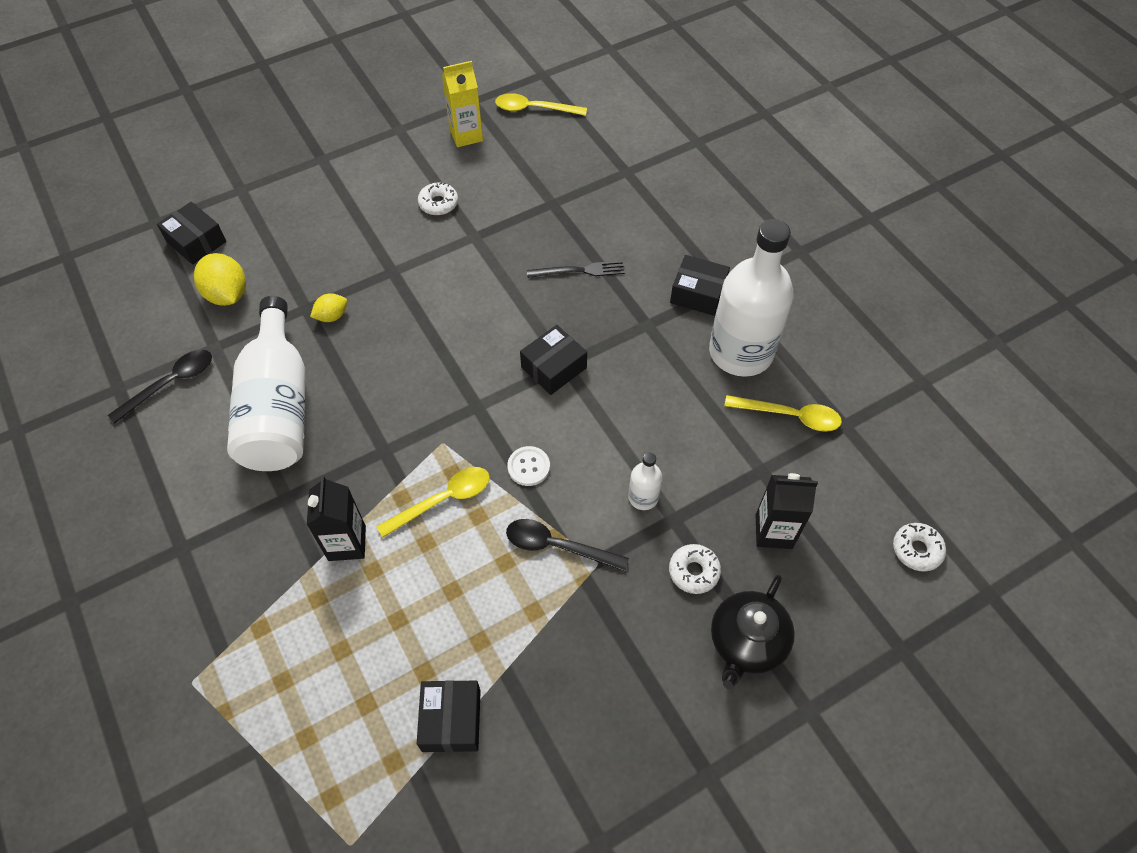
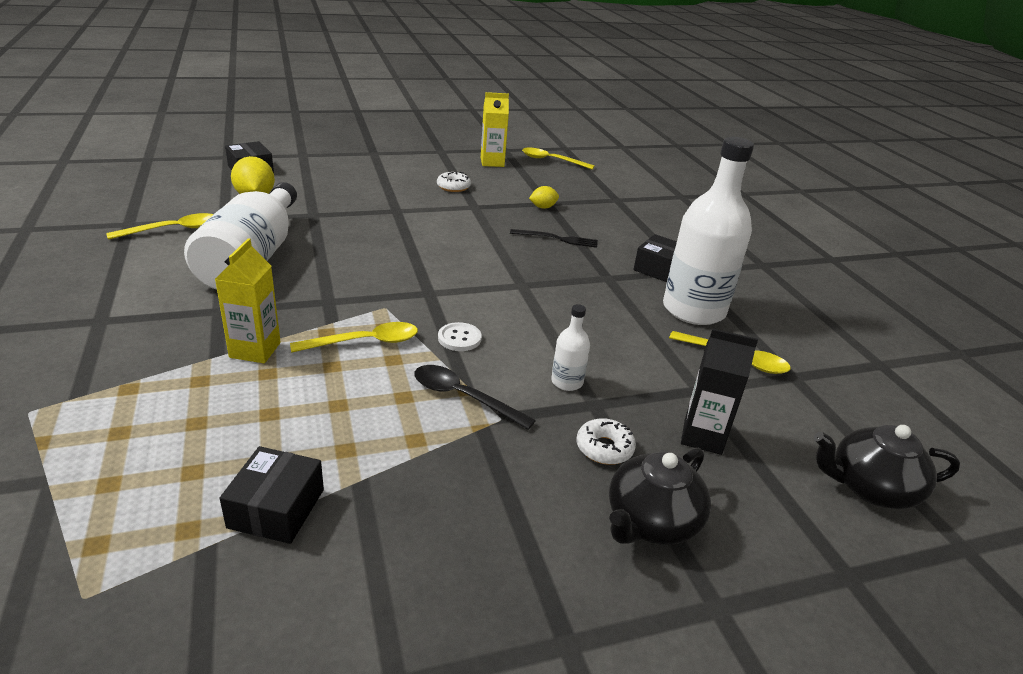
camera: 10 degrees right, 25 degrees down
black spoon [108,349,212,424] -> yellow spoon [106,213,214,240]
black carton [307,476,366,561] -> yellow carton [215,238,281,363]
yellow lemon [310,293,347,322] -> yellow lemon moved to [529,186,559,209]
black box [520,325,587,395] -> none
white donut [893,523,946,572] -> black teapot [814,425,960,509]

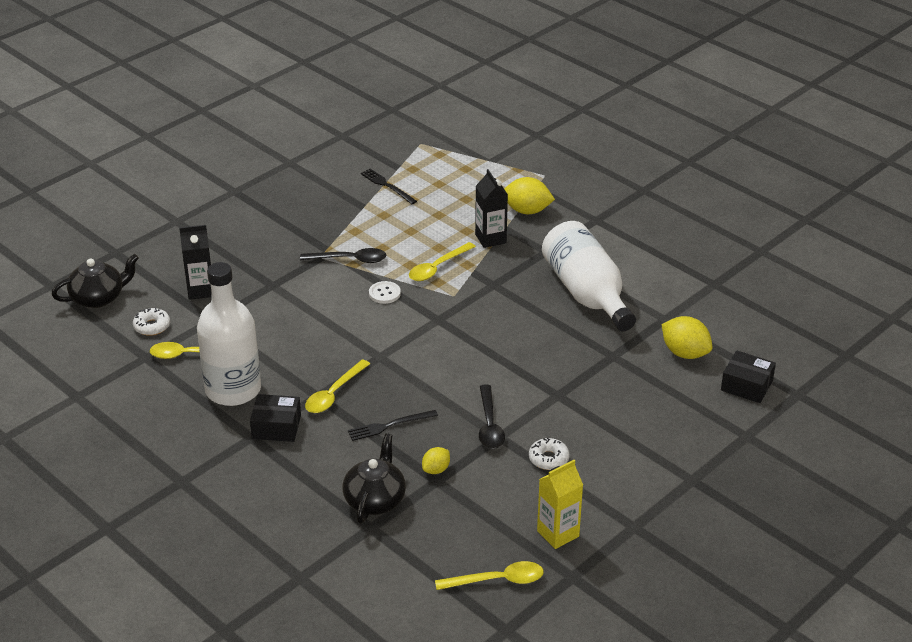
camera: 155 degrees right, 5 degrees up
yellow spoon [106,213,214,240] -> yellow spoon moved to [305,359,370,413]
yellow carton [215,238,281,363] -> black carton [475,169,508,248]
black box [220,446,324,544] -> black fork [361,169,417,204]
white bottle [551,304,590,391] -> none
white donut [577,418,636,465] -> white donut moved to [133,308,170,336]
black teapot [609,448,711,545] -> black teapot moved to [342,433,406,524]
none -> black spoon [479,385,505,449]
none -> yellow lemon [504,177,555,214]

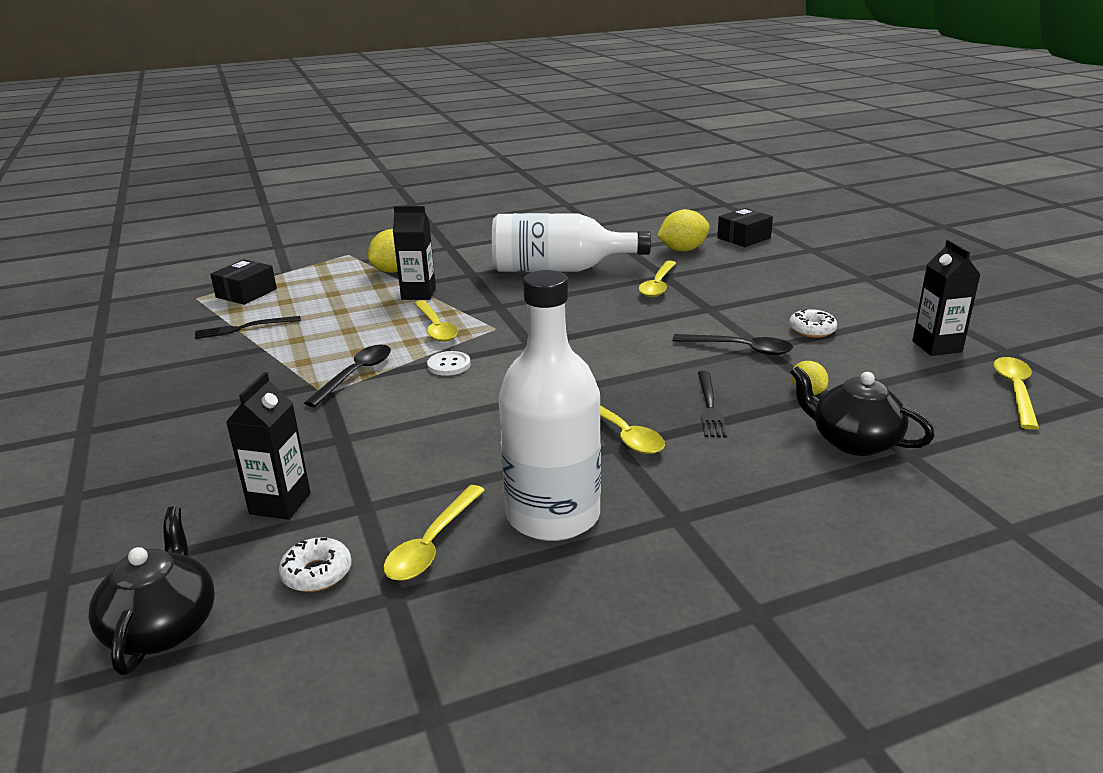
camera: 65 degrees left, 10 degrees down
black box [250,394,301,442] -> black box moved to [210,260,277,305]
yellow carton [537,460,583,549] -> black carton [912,239,981,356]
none -> yellow spoon [638,261,676,297]

